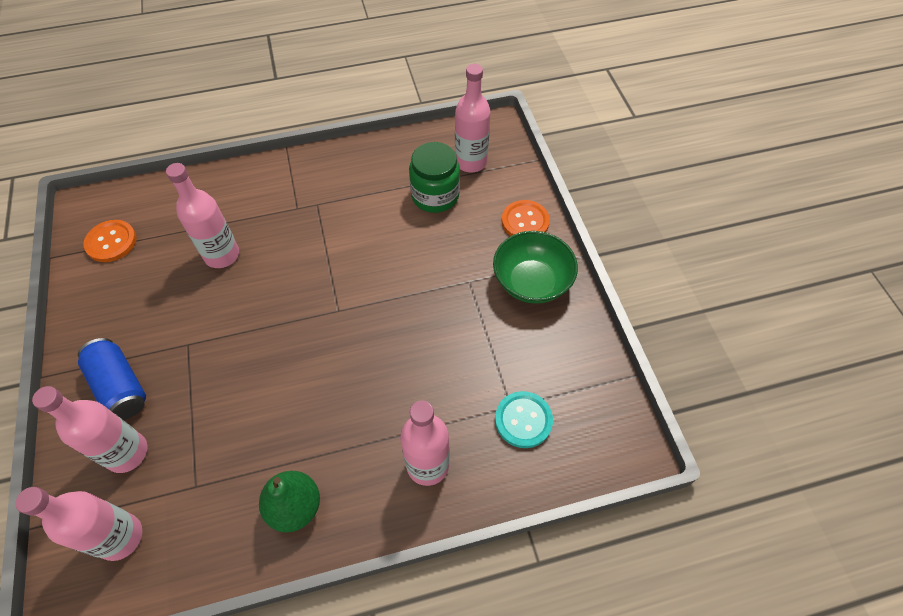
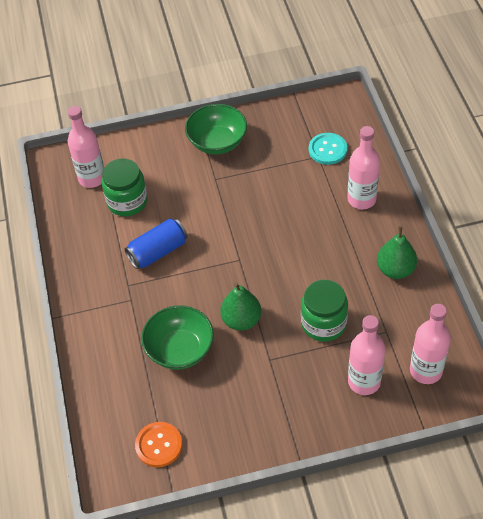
camera: 85 degrees left, 5 degrees down
blue can [78,338,146,420] -> blue can moved to [124,219,188,269]
pink bottle [166,163,239,268] -> green bowl [141,305,214,370]
orange button [502,200,550,236] -> none
none -> green pear [220,282,261,331]
none -> green jar [301,279,348,342]

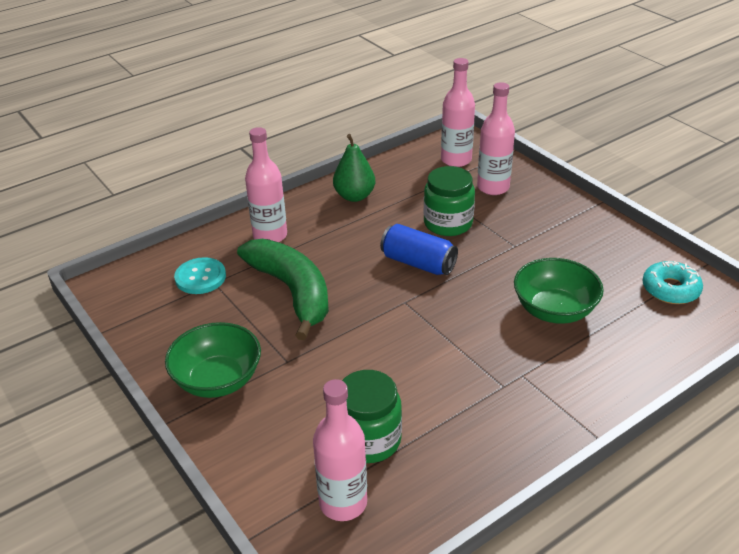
camera: 115 degrees left, 15 degrees down
blue can [124,219,188,269] -> blue can moved to [380,224,458,275]
orange button [135,422,182,467] -> turquoise donut [642,261,703,304]
green pear [220,282,261,331] -> none
none -> green banana [237,239,329,340]

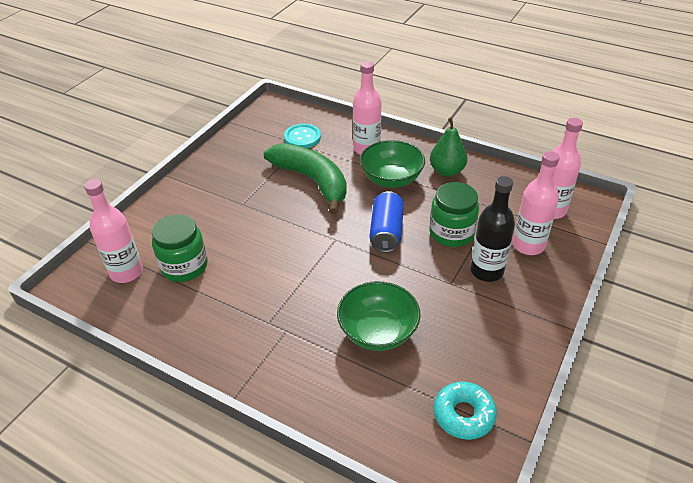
camera: 65 degrees right, 5 degrees up
green bowl [165,322,261,398] -> green bowl moved to [360,140,425,188]
green banana [237,239,329,340] -> green banana turned 75 degrees counterclockwise [264,143,347,215]
none -> black bottle [470,176,515,282]

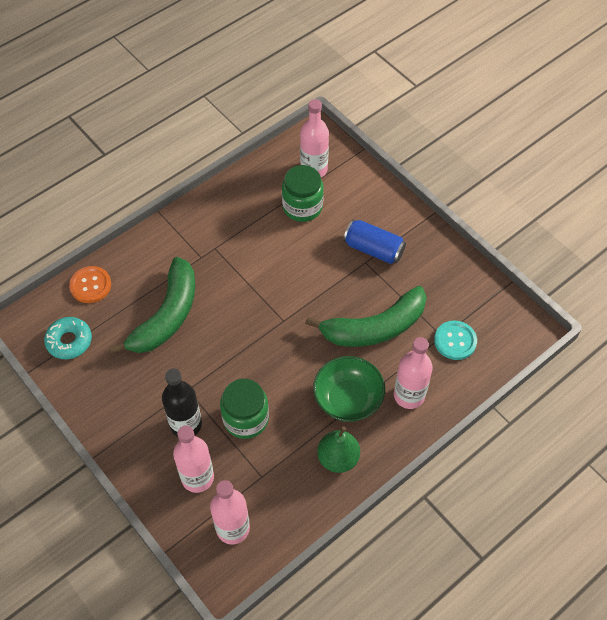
camera: 110 degrees right, 15 degrees up
green bowl [337,281,421,351] -> green banana [109,257,195,354]
blue can [370,191,404,253] -> blue can moved to [343,220,406,264]
none -> orange button [69,266,111,303]

